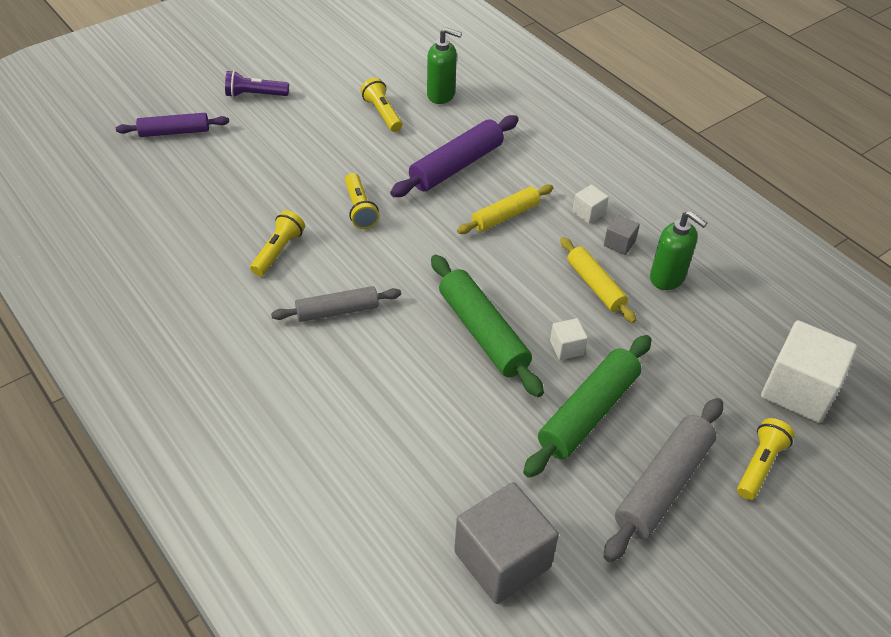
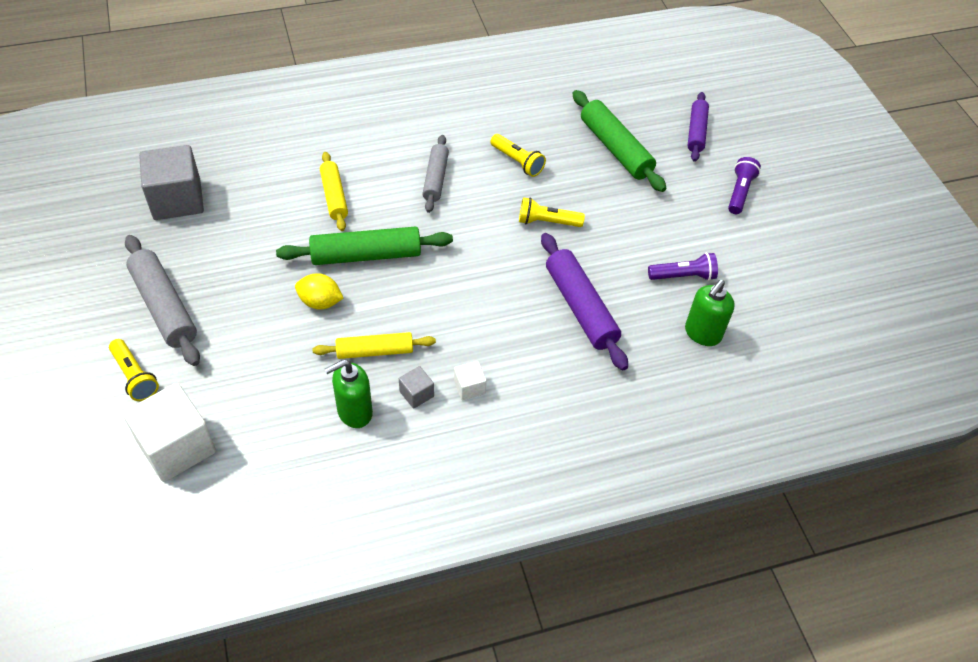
camera: 110 degrees right, 5 degrees up
yellow flashlight [360,78,402,132] -> purple flashlight [648,253,718,281]
yellow rolling pin [457,184,553,234] -> yellow rolling pin moved to [320,152,348,231]
green rolling pin [523,335,651,478] -> green rolling pin moved to [573,90,666,192]
white cube [550,318,588,360] -> yellow lemon [295,273,343,309]

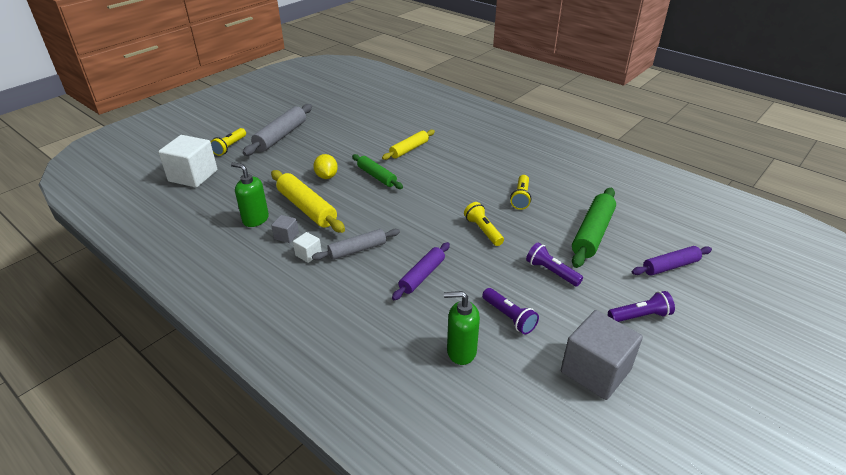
camera: 60 degrees right, 15 degrees down
grey cube [139,145,204,220] -> grey cube moved to [561,310,643,400]
green rolling pin [276,226,453,265] -> green rolling pin [352,154,403,189], size x0.65
yellow rolling pin [312,332,436,359] -> yellow rolling pin [271,170,345,233], size x1.54
grey rolling pin [423,135,449,213] -> grey rolling pin moved to [312,229,400,260]
purple rolling pin [541,233,628,370] -> purple rolling pin [392,242,450,300], size x0.65
none -> purple flashlight [526,242,583,287]

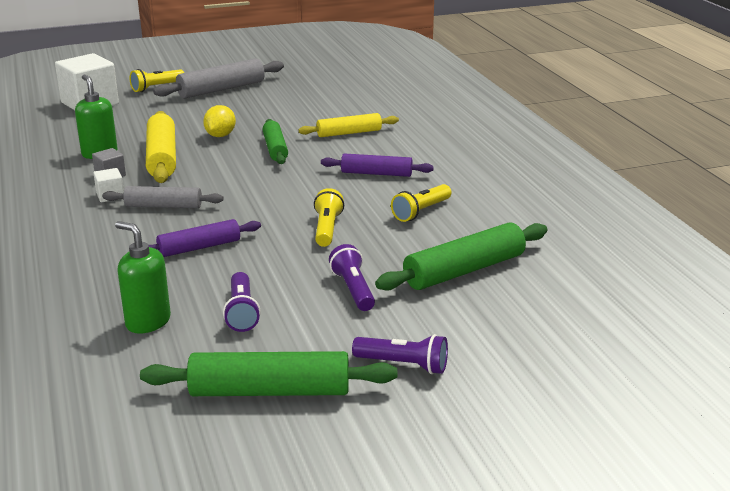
camera: 30 degrees right, 10 degrees down
grey cube [561,310,643,400] -> green rolling pin [140,351,397,396]
purple rolling pin [632,246,712,276] -> purple rolling pin moved to [321,154,434,177]

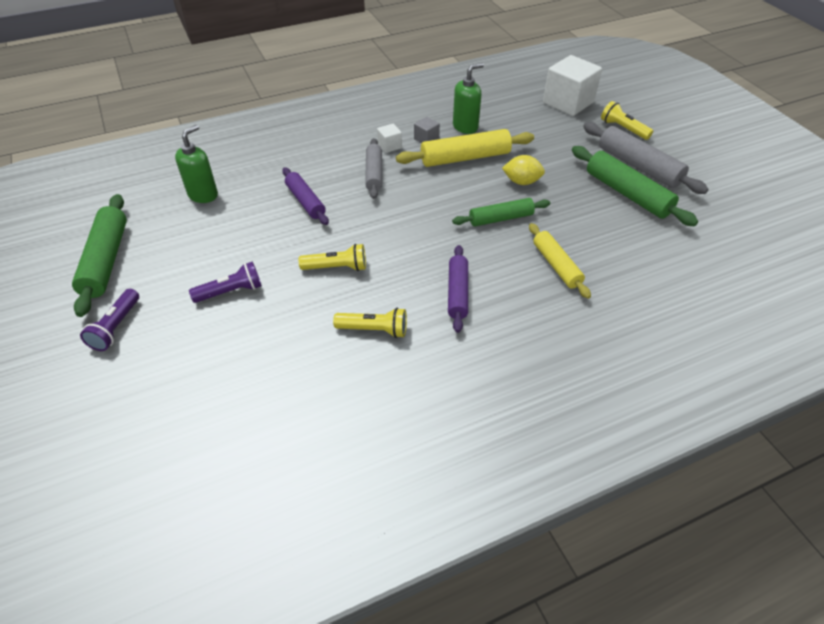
camera: 85 degrees right, 20 degrees up
purple flashlight [223,272,261,332] -> none
green rolling pin [375,223,548,291] -> green rolling pin moved to [572,146,698,226]
yellow flashlight [391,184,451,222] -> yellow flashlight turned 150 degrees clockwise [333,308,407,338]

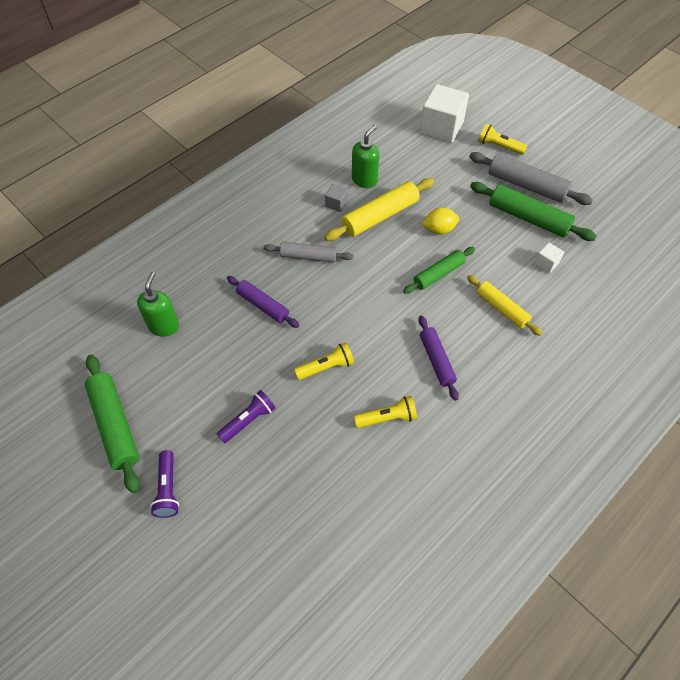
camera: 20 degrees left, 10 degrees up
grey rolling pin [365,138,382,199] -> grey rolling pin turned 60 degrees counterclockwise [264,242,353,263]
white cube [377,124,402,153] -> white cube moved to [534,242,564,273]

